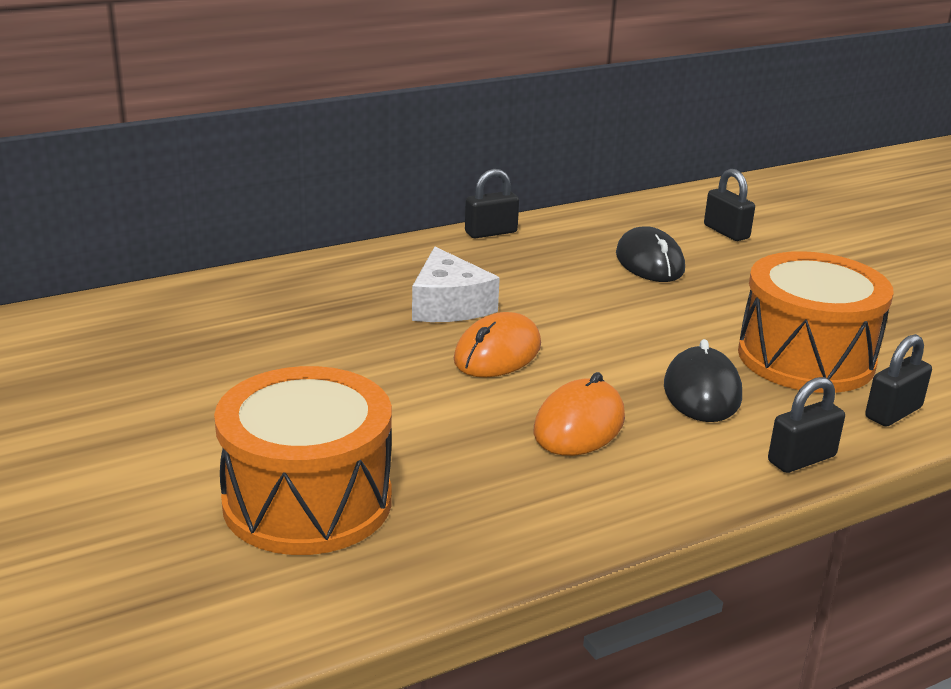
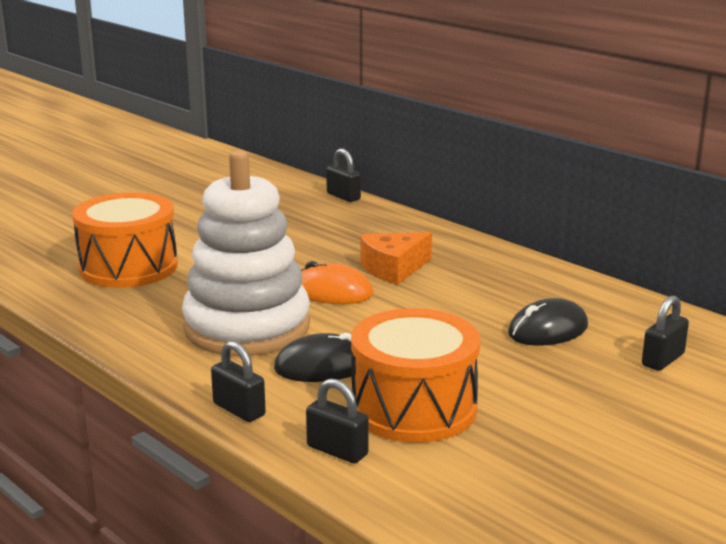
camera: 75 degrees right, 5 degrees down
white cheese [412,247,500,322] -> orange cheese [360,232,432,285]
black padlock [465,169,519,238] -> black padlock moved to [326,148,361,202]
orange mouse [533,372,625,456] -> white stacking toy [182,150,310,356]

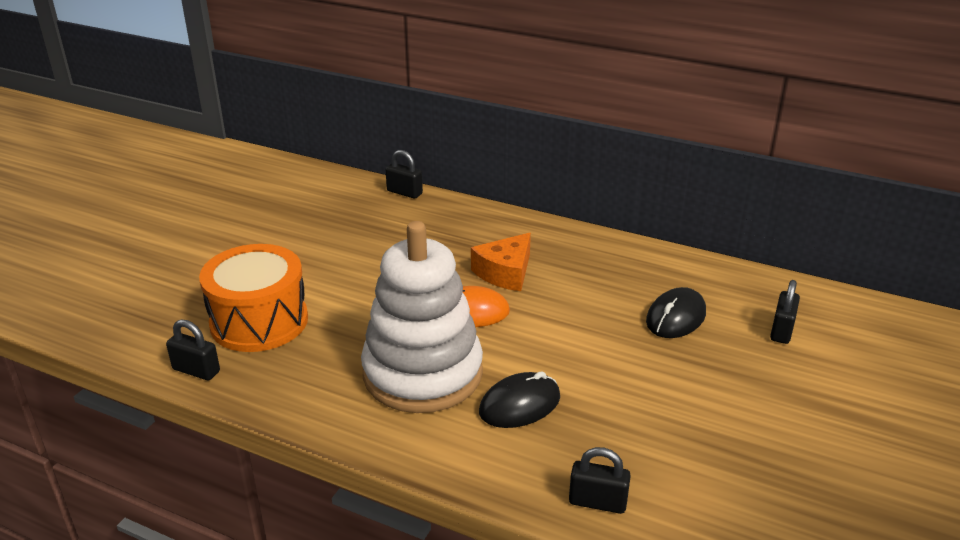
camera: 20 degrees left, 10 degrees up
black padlock [211,341,266,422] -> black padlock moved to [166,320,220,380]
orange drum [351,308,481,443] -> none

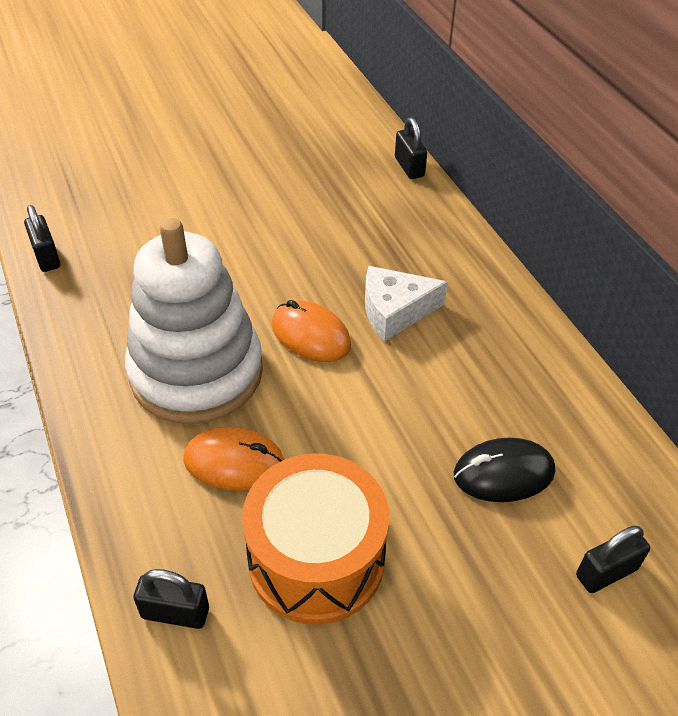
camera: 40 degrees right, 15 degrees up
orange drum [199,244,308,352] -> orange drum moved to [242,453,389,625]
orange cheese [471,233,531,291] -> white cheese [365,266,448,341]
black mouse [479,371,560,428] -> orange mouse [183,427,285,491]
black padlock [569,447,631,514] -> black padlock turned 45 degrees counterclockwise [134,569,209,629]

